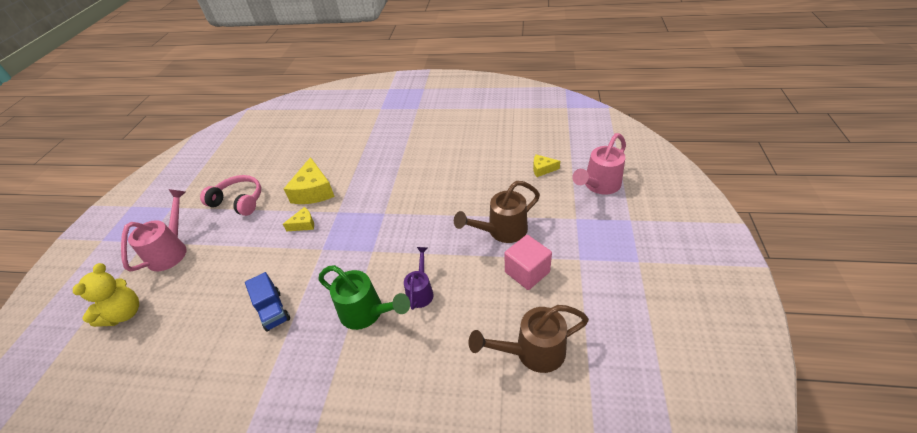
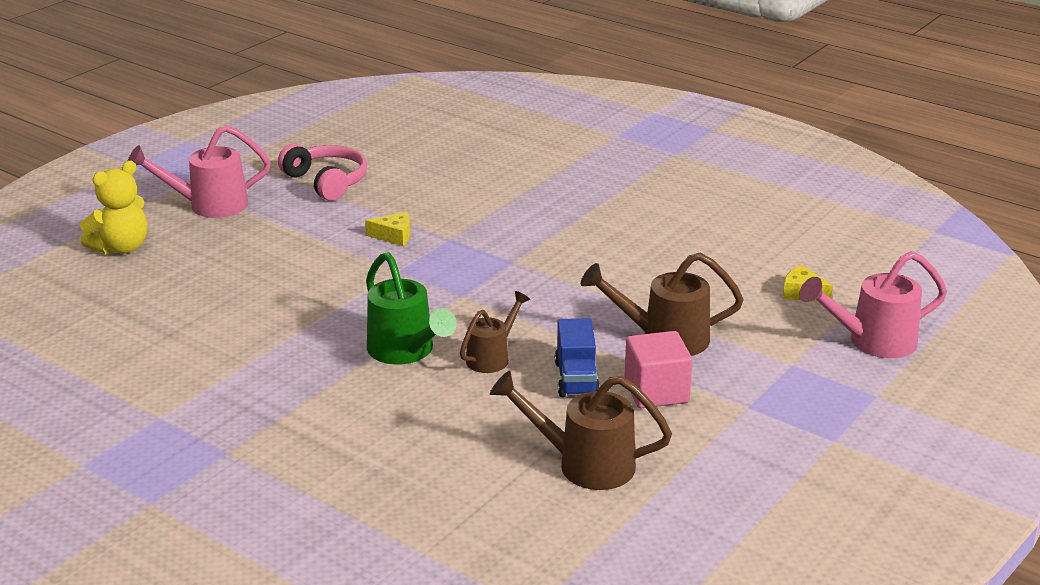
camera: 25 degrees right, 15 degrees down
pink watering can [121,189,187,272] -> pink watering can turned 150 degrees counterclockwise [128,125,271,218]
blue truck [245,272,290,332] -> blue truck moved to [555,318,600,397]
yellow cheese [284,157,335,204] -> none
purple watering can [404,247,434,310] -> brown watering can [460,291,530,373]

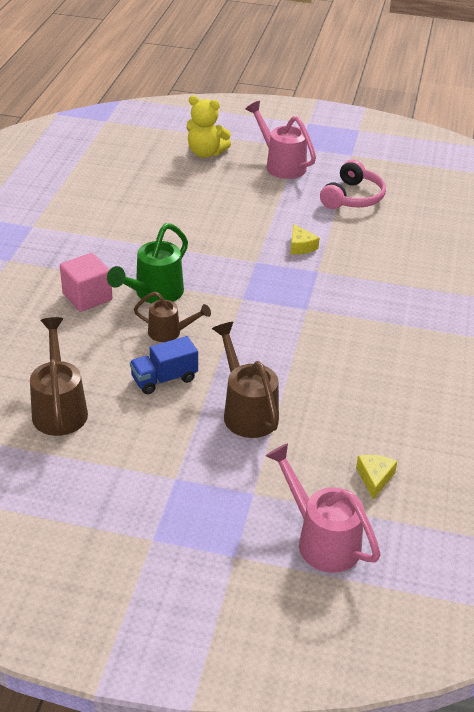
camera: 65 degrees right, 10 degrees up
pink cube [624,331,693,408] -> pink cube moved to [60,253,113,312]

